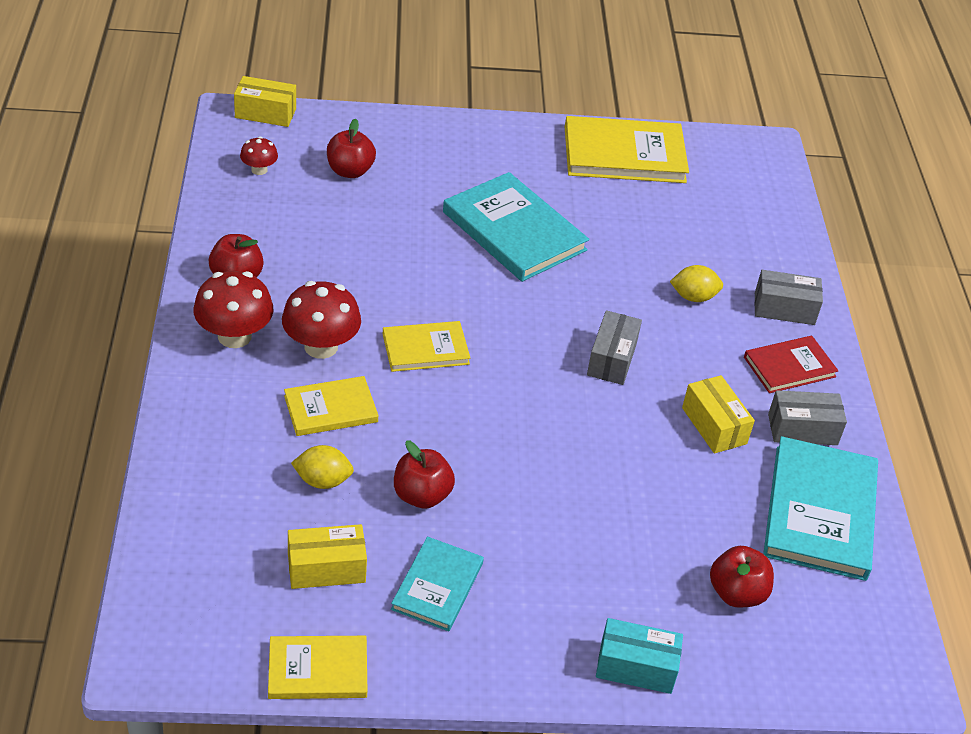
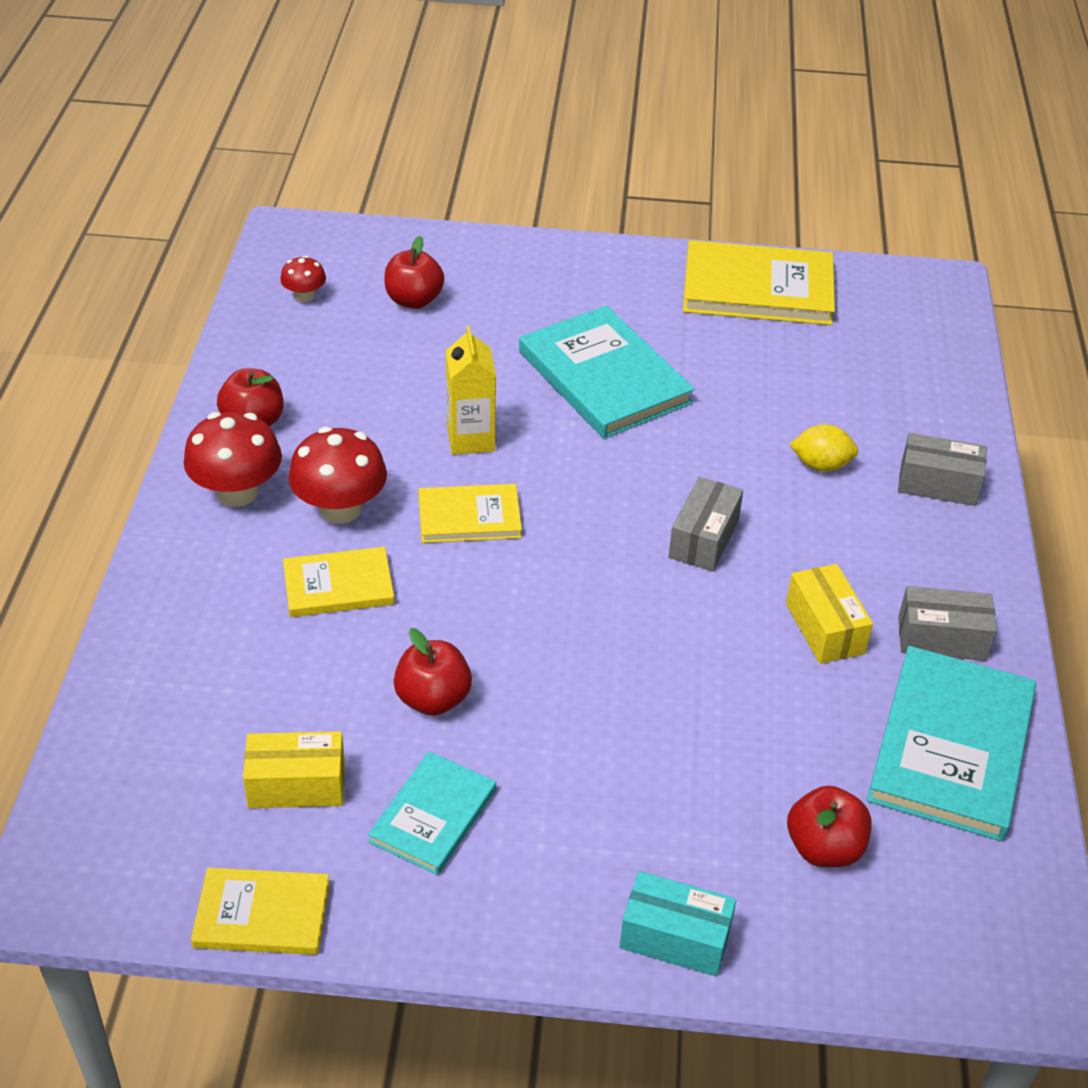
camera: 10 degrees right, 0 degrees up
yellow box [234,76,296,127] -> none
yellow lemon [291,445,354,489] -> none
red book [744,336,839,393] -> none
none -> yellow carton [446,326,496,455]

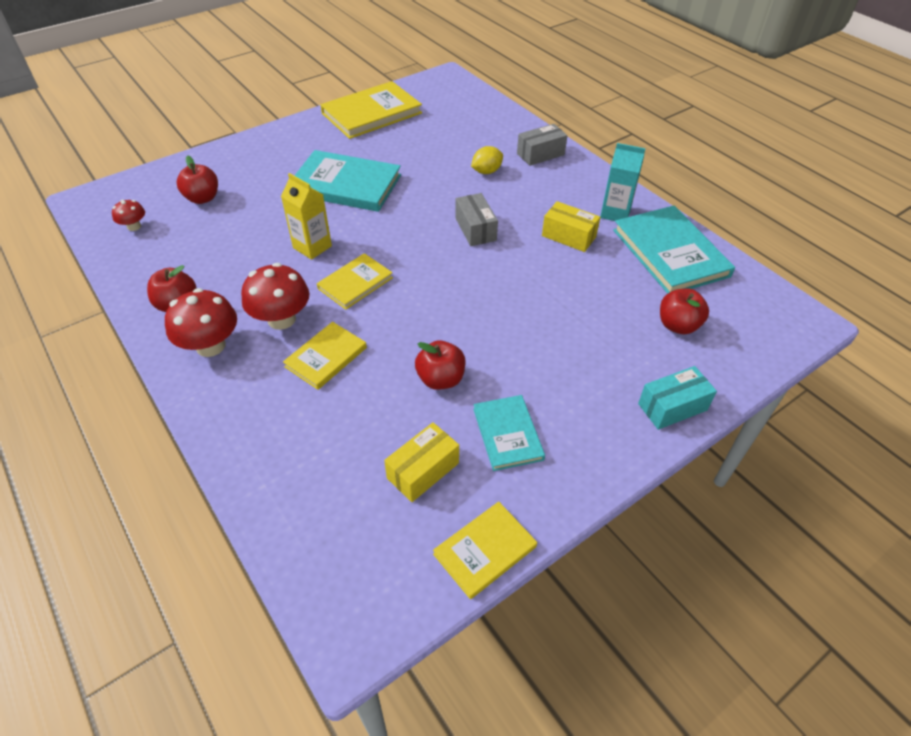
camera: 40 degrees left, 5 degrees up
grey box [898,586,997,661] -> turquoise carton [600,143,646,221]

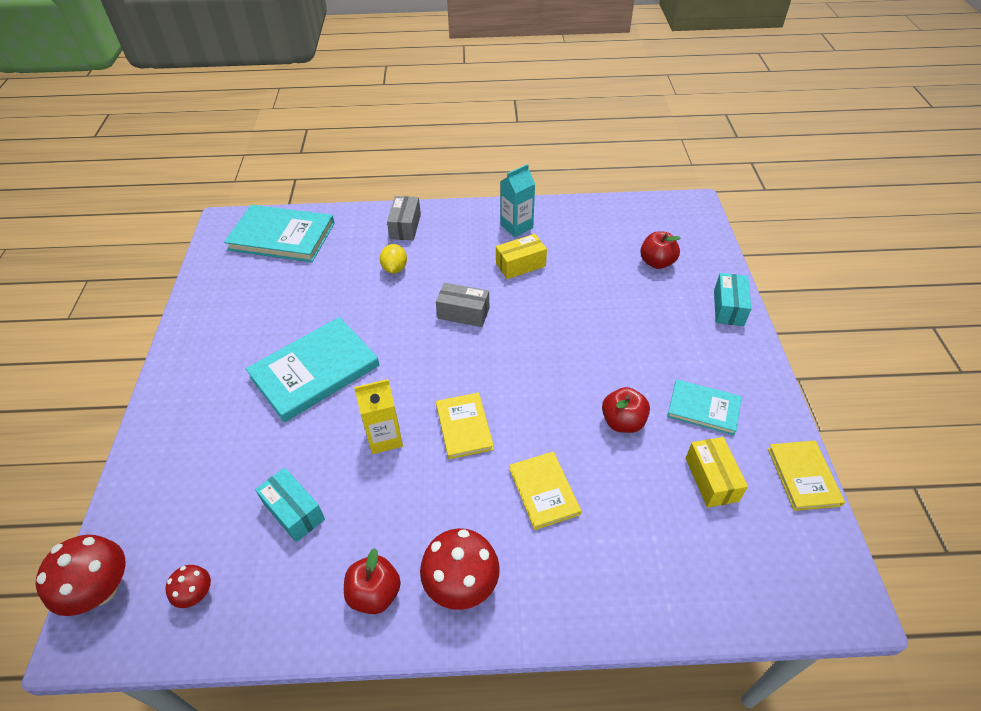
camera: 55 degrees left, 0 degrees up
red apple [176,155,218,204] -> none
red mushroom [241,263,310,330] -> red mushroom moved to [36,535,125,616]
yellow book [320,81,422,139] -> none
turquoise book [613,206,735,294] -> turquoise book moved to [224,205,335,262]
none -> turquoise box [255,468,325,542]

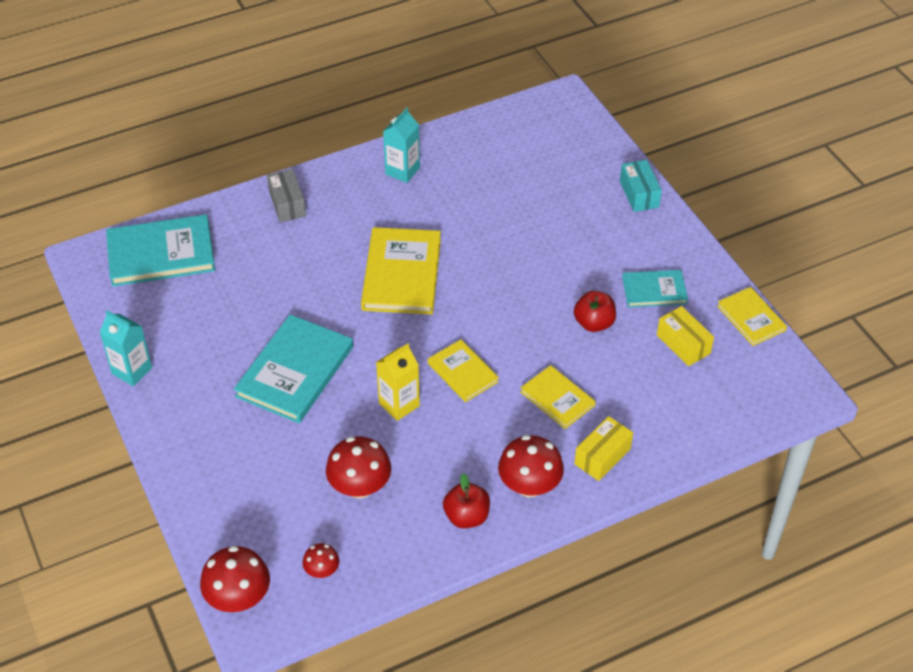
camera: 25 degrees left, 0 degrees up
turquoise box [255,468,325,542] -> red mushroom [326,436,391,499]
yellow lemon [380,244,407,274] -> none
grey box [436,283,489,327] -> yellow book [361,227,441,314]
yellow box [496,234,547,279] -> yellow box moved to [574,416,633,481]
red apple [640,231,681,269] -> none
none -> turquoise carton [99,310,152,386]

